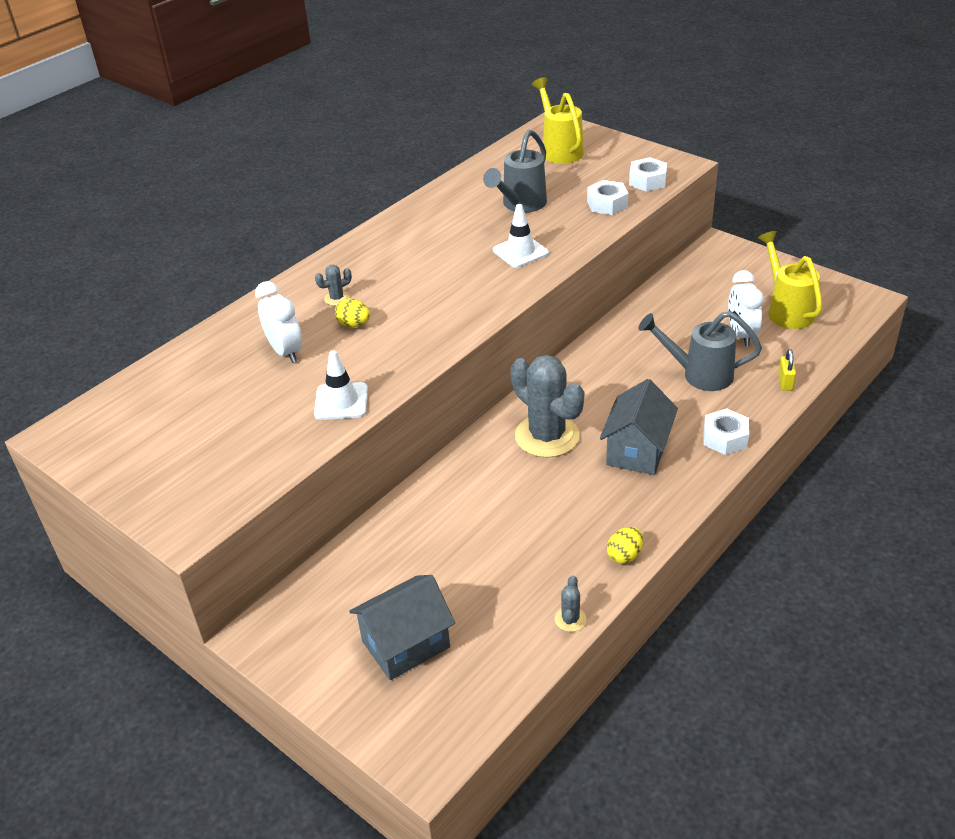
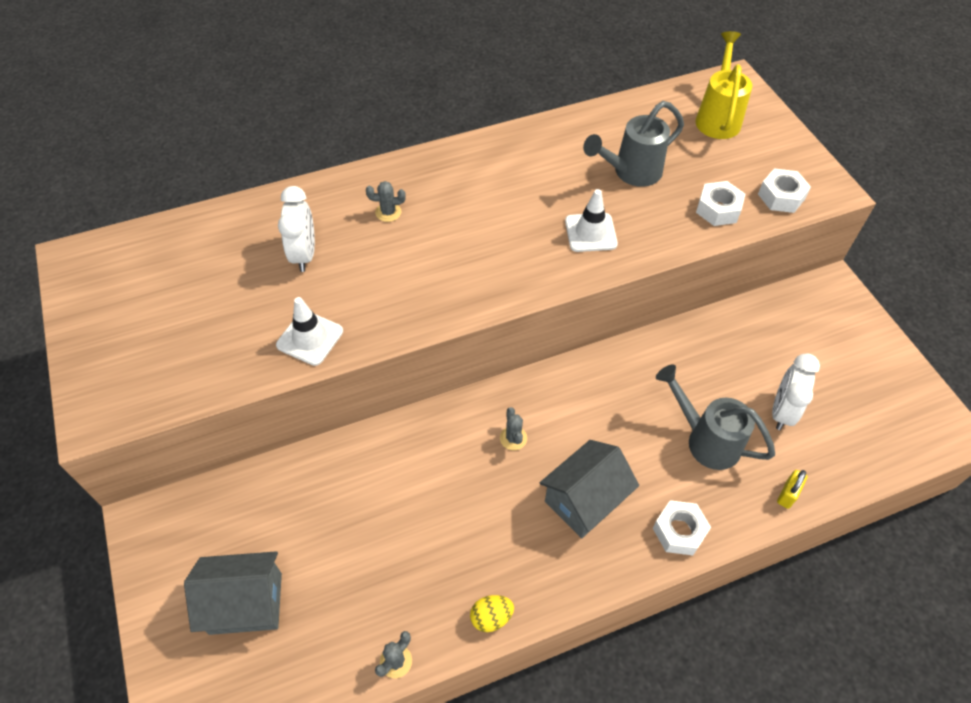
camera: 25 degrees right, 15 degrees up
yellow egg [335,299,370,327] -> none
grey cactus [511,355,584,458] -> grey cactus [500,407,527,450], size x0.41
yellow watering can [758,231,822,329] -> none

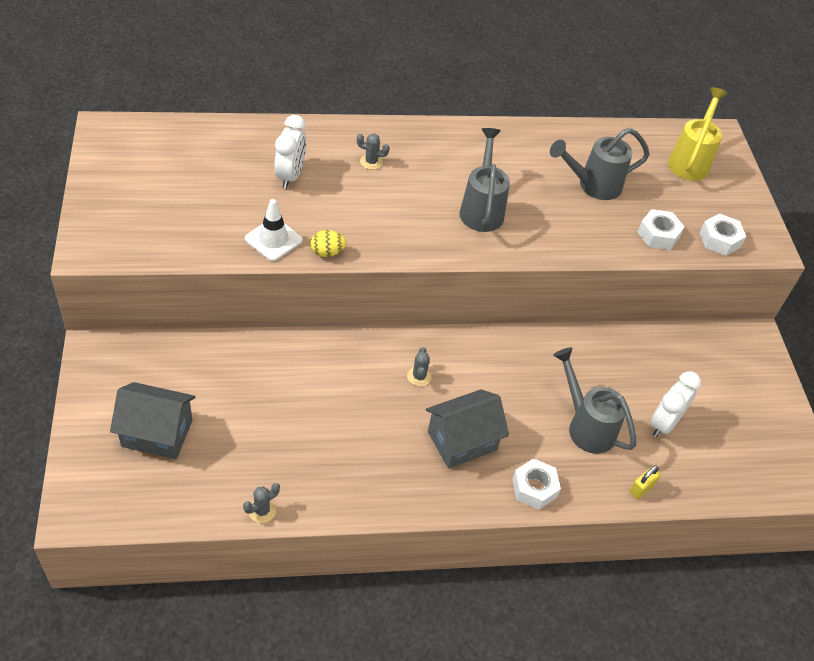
camera: 10 degrees right, 5 degrees down
yellow egg [470,595,514,632] -> yellow egg moved to [310,230,347,257]
white traffic cone [565,189,618,252] -> none
none -> grey watering can [459,128,510,232]

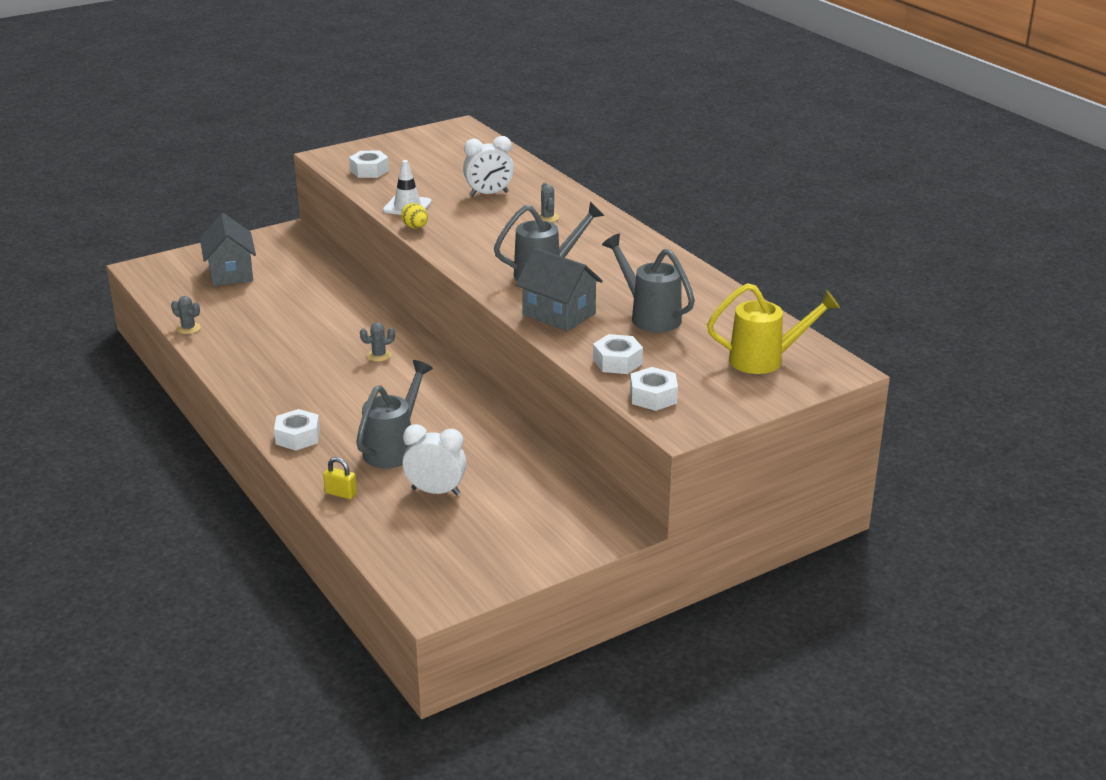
camera: 70 degrees right, 20 degrees down
grey house [426,389,509,469] -> grey house moved to [516,248,603,331]
none -> white nut [349,151,389,178]

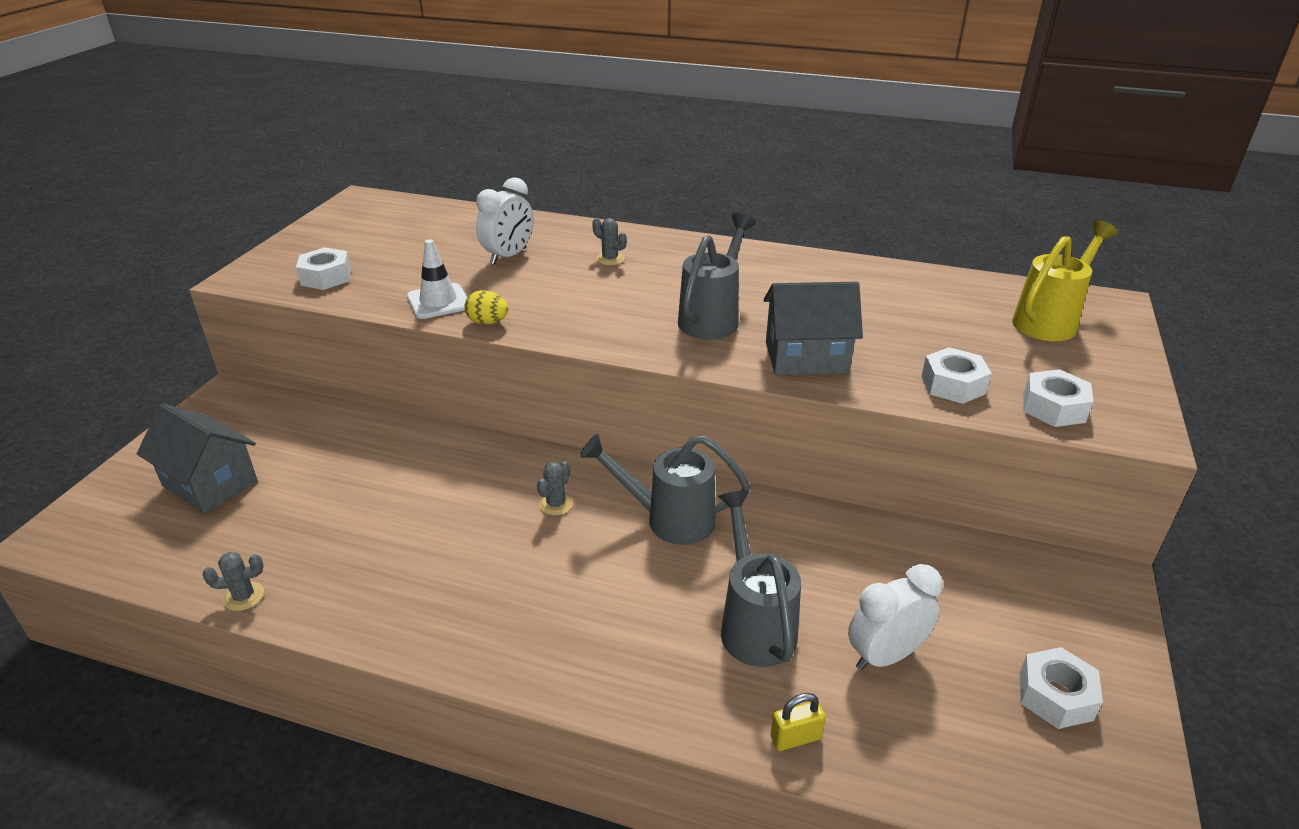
camera: 40 degrees left, 5 degrees up
white nut [274,409,320,451] -> white nut moved to [1020,647,1103,729]
grey watering can [602,234,695,332] -> grey watering can moved to [580,434,751,545]

